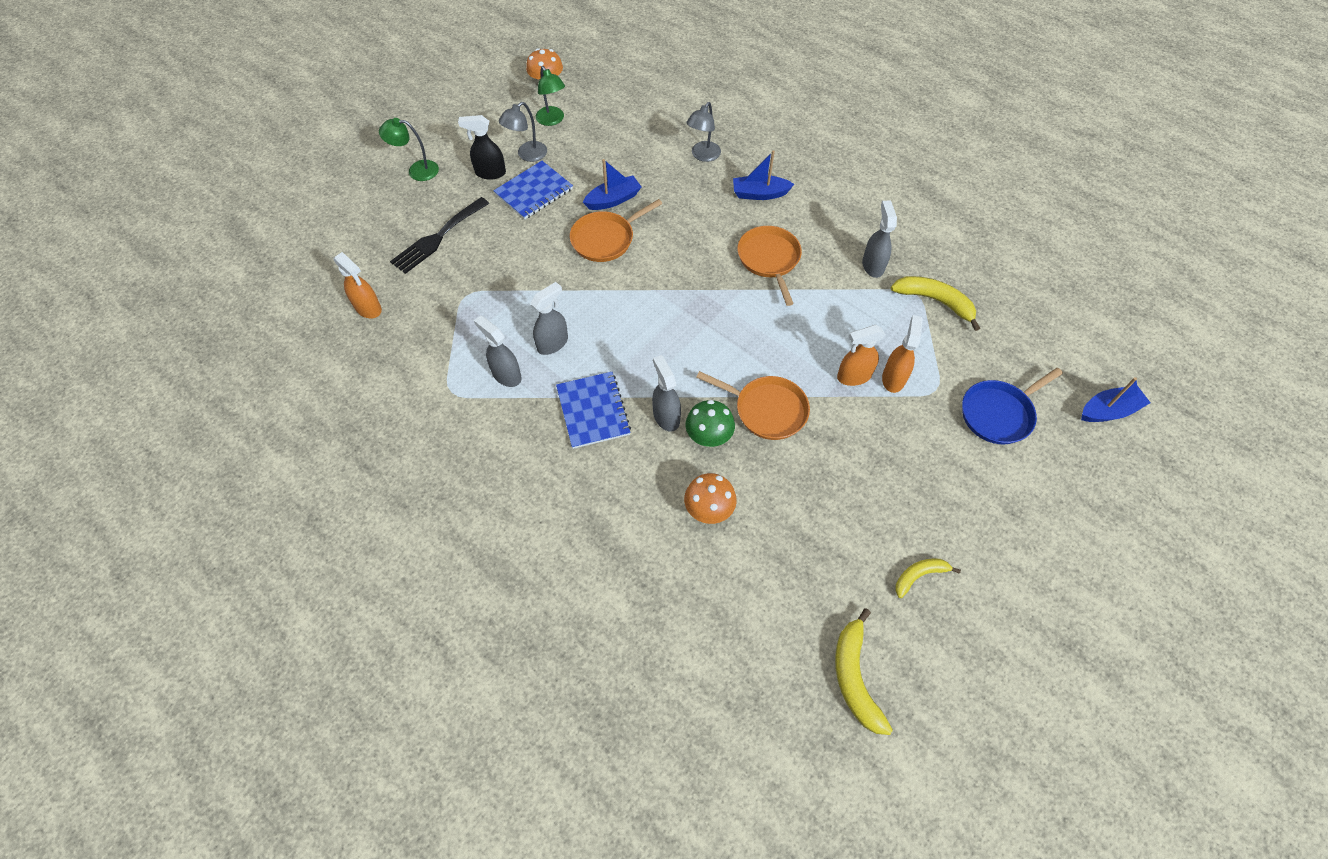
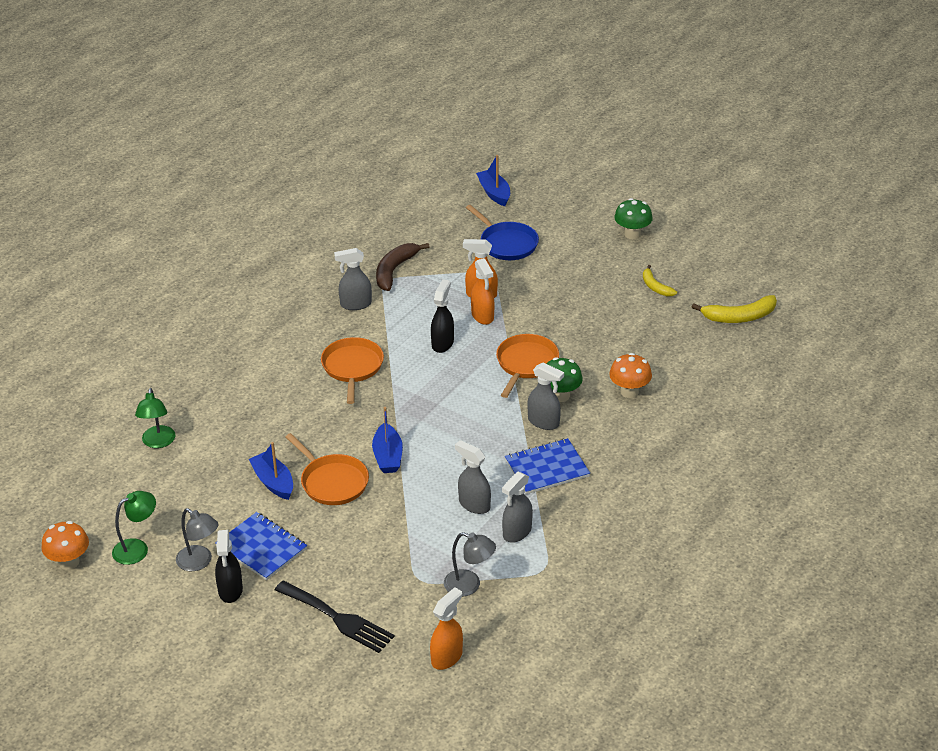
camera: 95 degrees left, 20 degrees down
green lamp [379,118,439,181] -> green lamp moved to [135,388,175,448]
grey spray bottle [652,355,681,432] -> grey spray bottle turned 120 degrees counterclockwise [528,362,564,430]
grey lamp [686,102,721,162] -> grey lamp moved to [444,532,496,596]
blue boat [733,150,794,200] -> blue boat moved to [372,407,403,473]
orange pan [737,226,802,306] -> orange pan turned 105 degrees clockwise [321,337,384,404]
yellow banana [891,276,980,331] -> brown banana [376,243,429,291]
none -> black spray bottle [431,279,454,353]
none -> green mushroom [614,198,653,239]

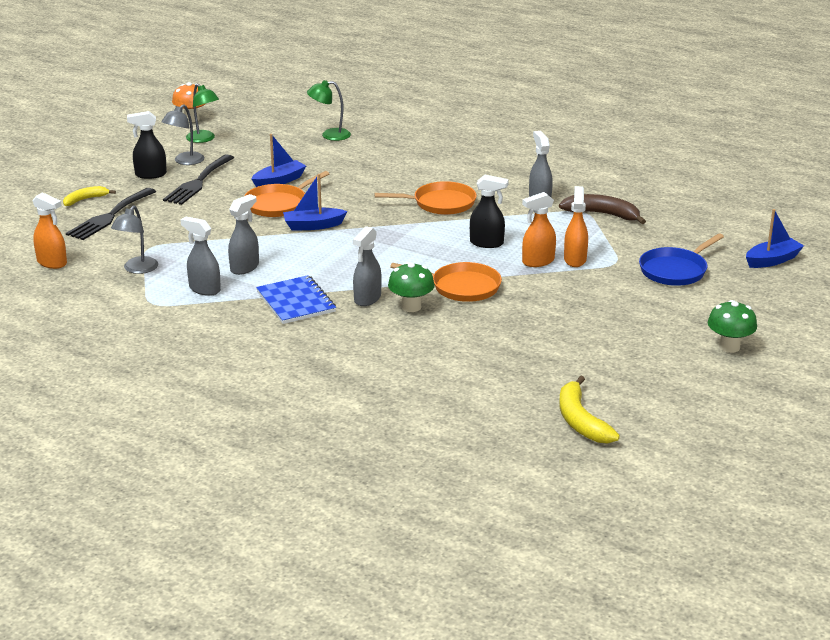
camera: 85 degrees right, 10 degrees down
blue notebook [216,512,307,580] -> black fork [163,154,234,205]
orange mushroom [609,353,652,398] -> none
yellow banana [643,265,677,297] -> yellow banana moved to [63,186,116,206]

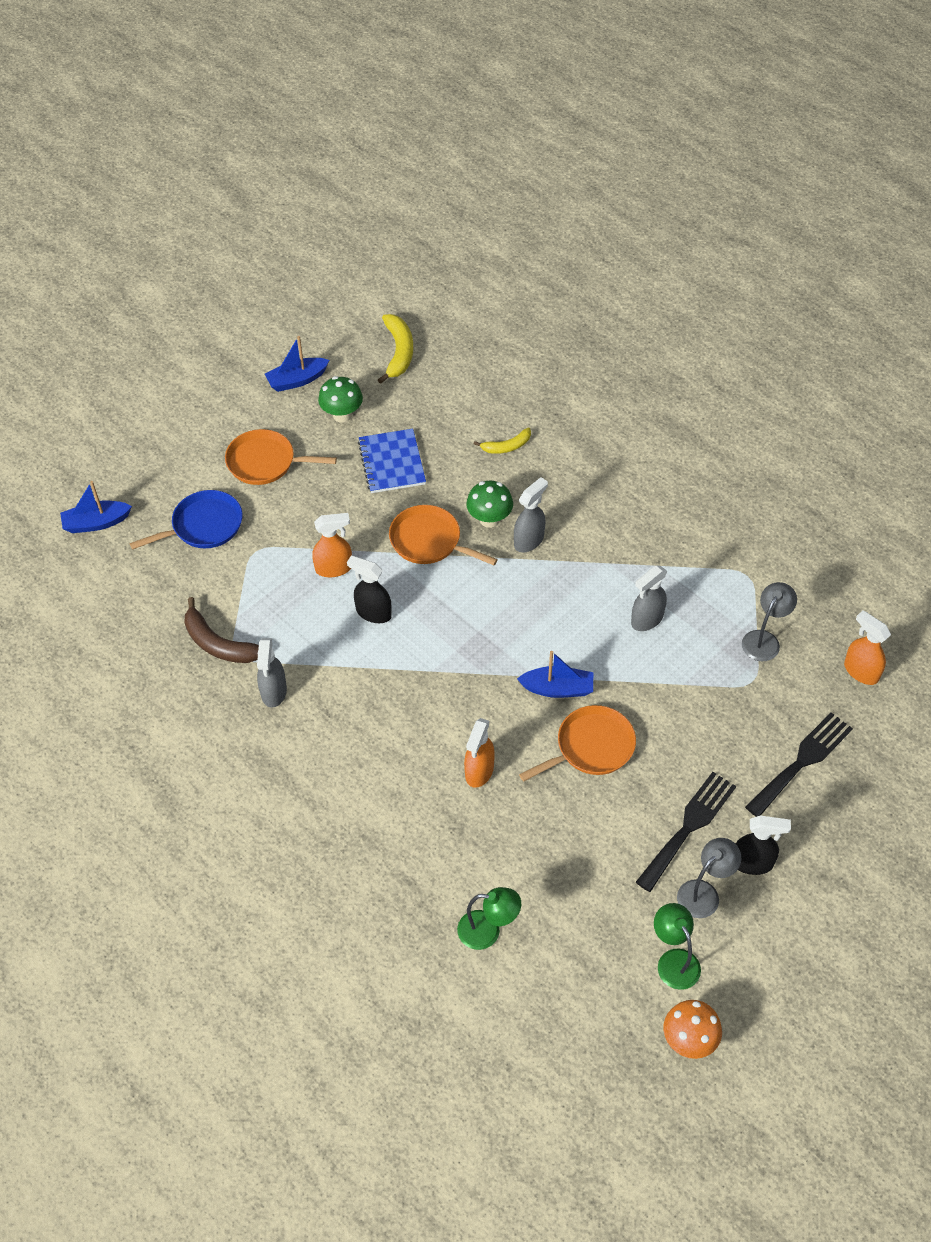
camera: 165 degrees left, 25 degrees up
yellow banana [63,186,116,206] -> yellow banana moved to [474,428,531,454]
grey spray bottle [181,217,221,296] -> none
blue boat [251,134,306,187] -> blue boat moved to [265,336,329,392]
blue notebook [256,275,336,324] -> blue notebook moved to [358,429,426,493]
orange pan [374,181,477,215] -> orange pan moved to [225,429,337,485]
orange spray bottle [564,186,588,267] -> orange spray bottle moved to [464,718,495,788]
green mushroom [708,300,757,353] -> green mushroom moved to [318,376,363,422]

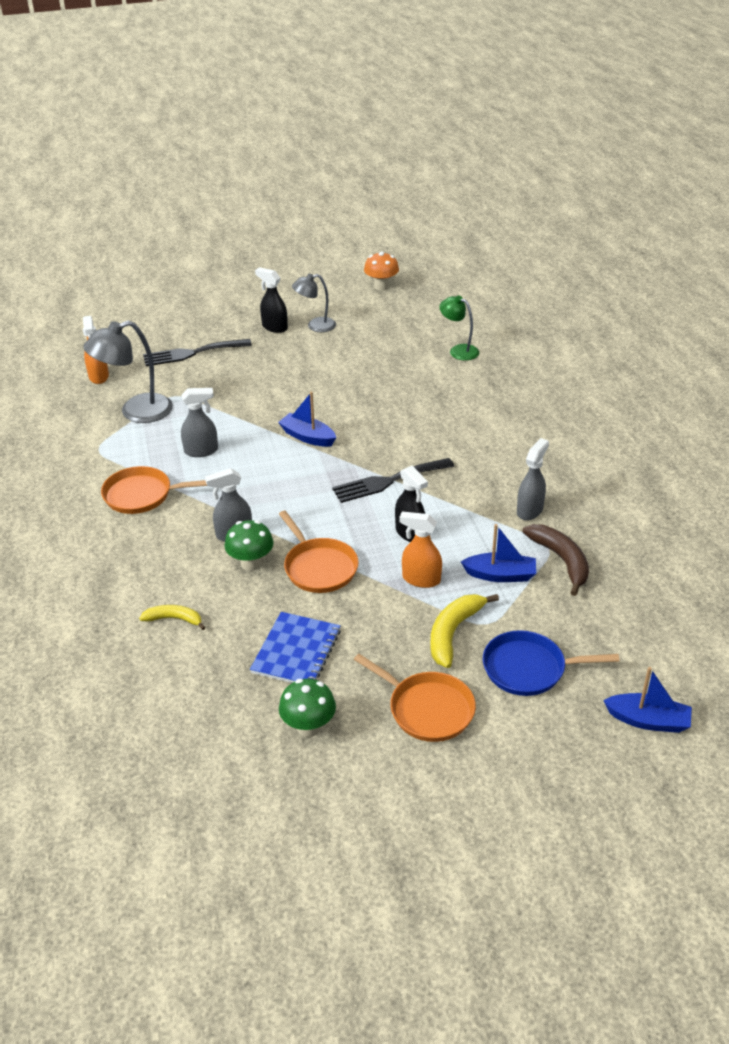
camera: 150 degrees left, 15 degrees down
blue boat [265,336,329,392] -> blue boat moved to [461,524,536,582]
yellow banana [378,314,413,384] -> yellow banana moved to [430,594,499,668]
orange spray bottle [464,718,495,788] -> none
orange pan [519,705,636,782] -> orange pan moved to [101,466,207,514]
black fork [636,772,736,892] -> black fork moved to [332,458,454,503]
green lamp [654,903,701,990] -> none
grey lamp [742,582,797,661] -> grey lamp [83,321,173,423], size x1.61

